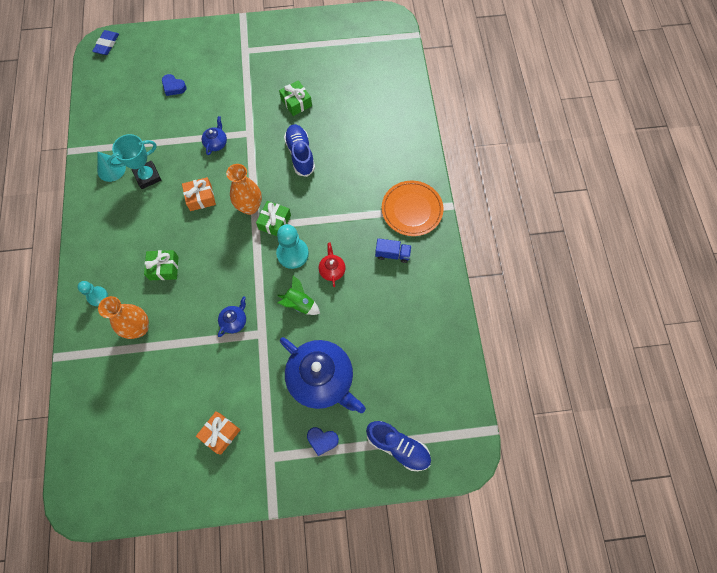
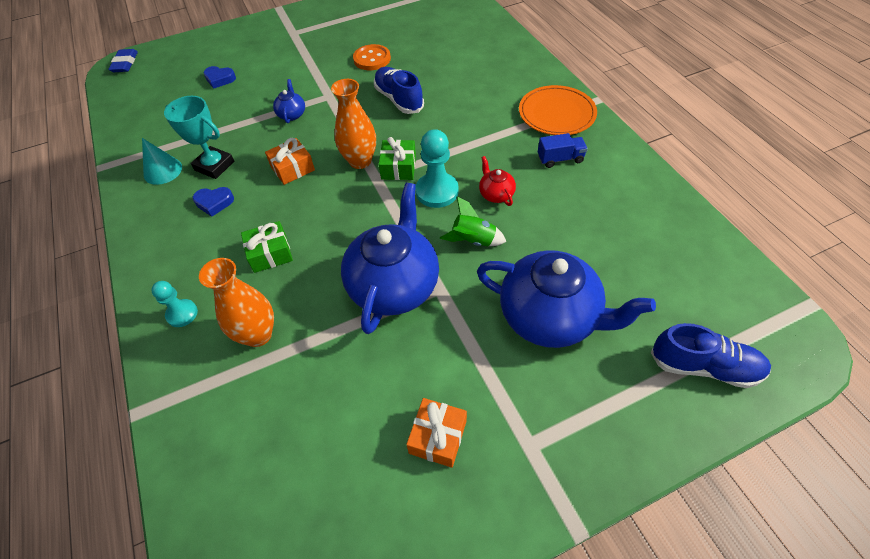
camera: 15 degrees left, 15 degrees down
turquoise trophy [107,134,161,189] -> turquoise trophy turned 75 degrees clockwise [164,96,234,179]
blue teapot [218,296,246,337] -> blue teapot [341,183,439,334], size x2.31
green gift [279,80,312,116] -> orange button [353,44,391,70]
blue heart [307,427,339,456] -> blue heart moved to [193,187,234,217]

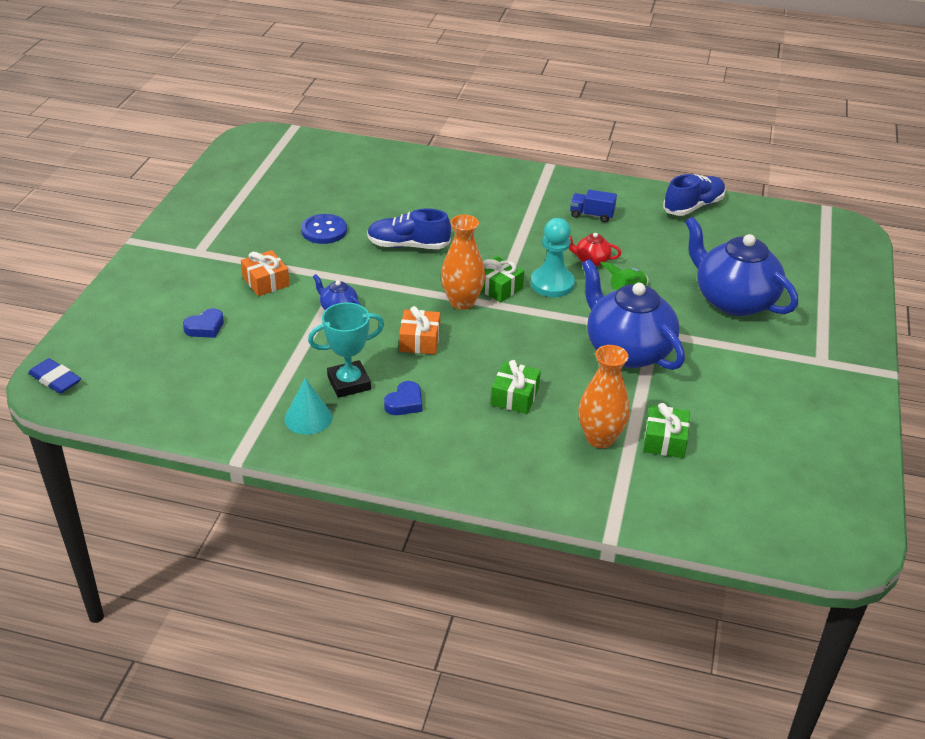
camera: 55 degrees left, 15 degrees down
turquoise pawn [151,281,198,327] -> none
orange button [353,44,391,70] -> blue button [301,214,347,244]
orange gift [406,398,467,468] -> orange gift moved to [241,250,290,296]
blue teapot [477,250,656,348] -> blue teapot turned 105 degrees counterclockwise [685,217,798,316]
orange plate [519,85,597,135] -> none
blue truck [538,133,588,168] -> blue truck turned 105 degrees counterclockwise [570,190,617,222]
blue shoe [650,323,771,388] -> blue shoe moved to [663,174,725,216]
none -> green gift [644,403,690,458]

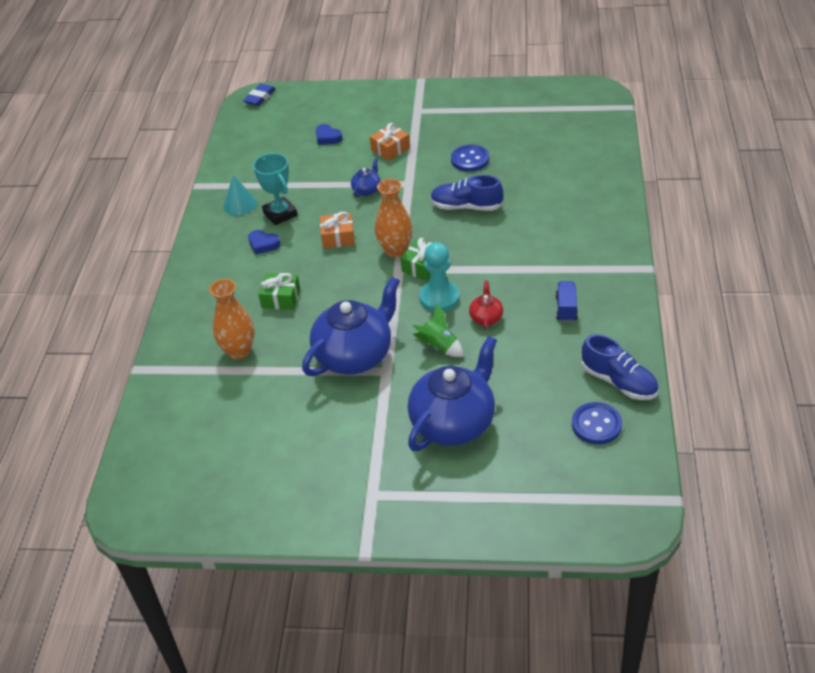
camera: 85 degrees right, 5 degrees up
blue shoe [367,209,451,249] -> blue shoe turned 75 degrees counterclockwise [430,175,503,211]
green gift [644,403,690,458] -> none
none -> blue button [572,402,622,444]

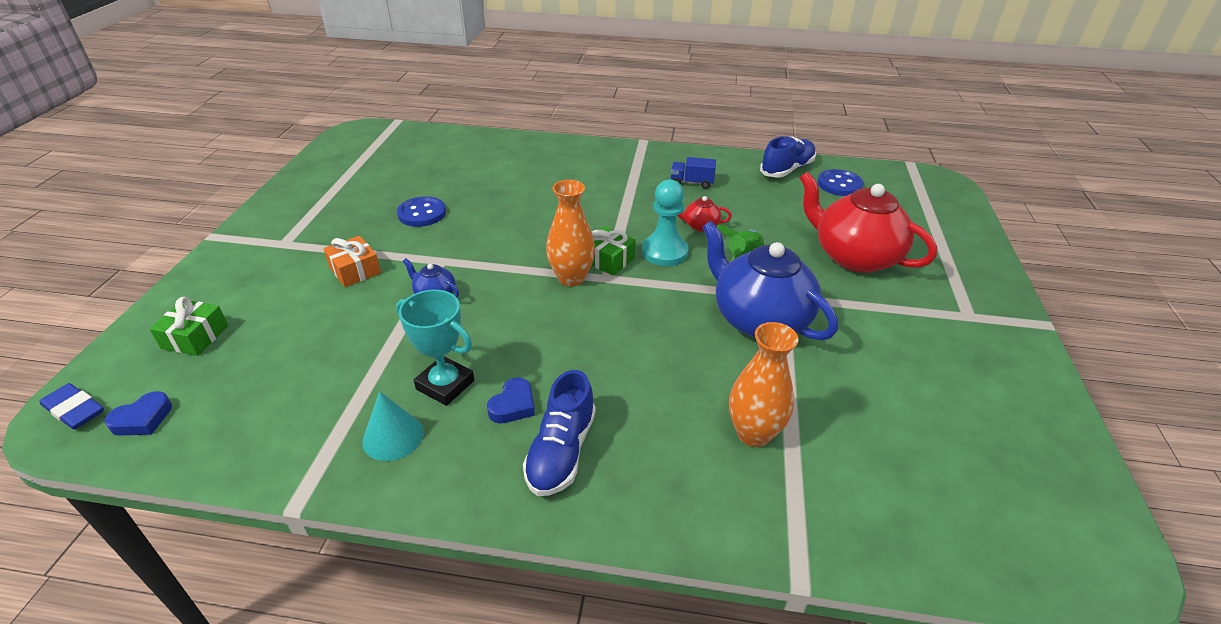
camera: 90 degrees left, 5 degrees down
turquoise trophy [253,153,297,225] -> turquoise trophy turned 60 degrees clockwise [396,290,474,406]
green gift [258,273,300,310] -> green gift moved to [149,297,228,356]
blue heart [316,124,342,145] -> blue heart moved to [105,391,172,436]
orange gift [320,211,355,249] -> none
blue teapot [408,336,497,451] -> red teapot [799,172,937,273]
blue shoe [430,175,503,211] -> blue shoe moved to [523,370,596,496]

